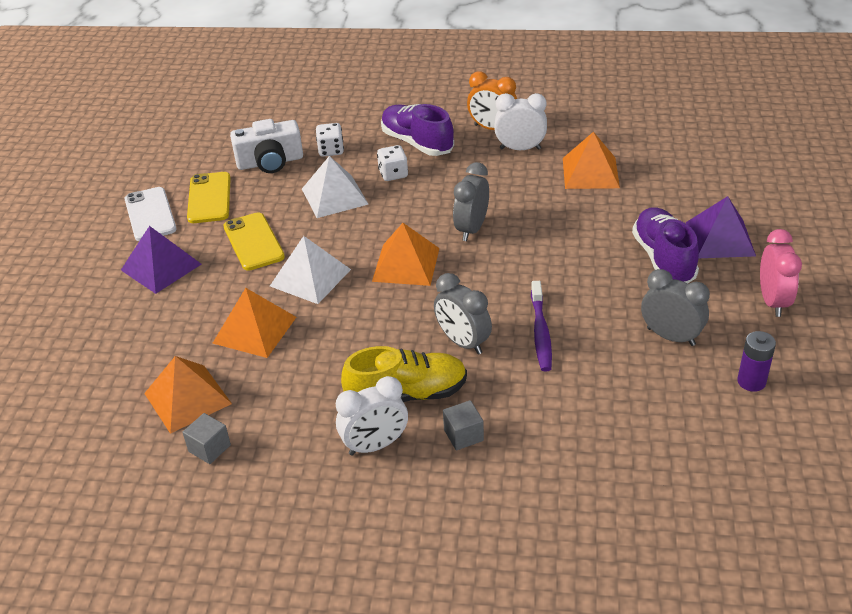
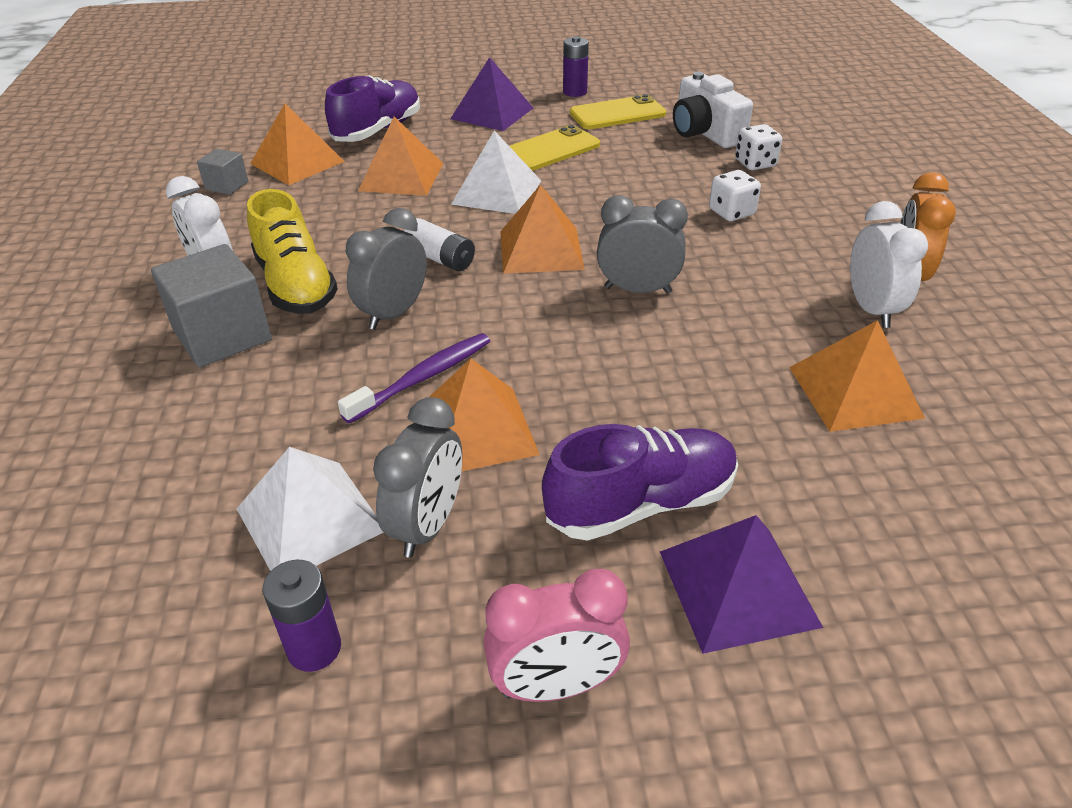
camera: 75 degrees right, 0 degrees up
white phone [125,187,177,241] -> purple battery [563,36,589,97]
white pyramid [302,156,369,218] -> white pyramid moved to [237,447,384,571]
purple shoe [381,104,454,156] -> purple shoe moved to [325,75,420,142]
grey cube [443,400,484,450] -> grey cube [151,244,272,368], size x1.93
purple toothbrush [531,281,552,371] -> purple toothbrush turned 150 degrees clockwise [338,333,490,423]
none -> white battery [404,218,475,271]
none -> orange pyramid [429,359,540,472]

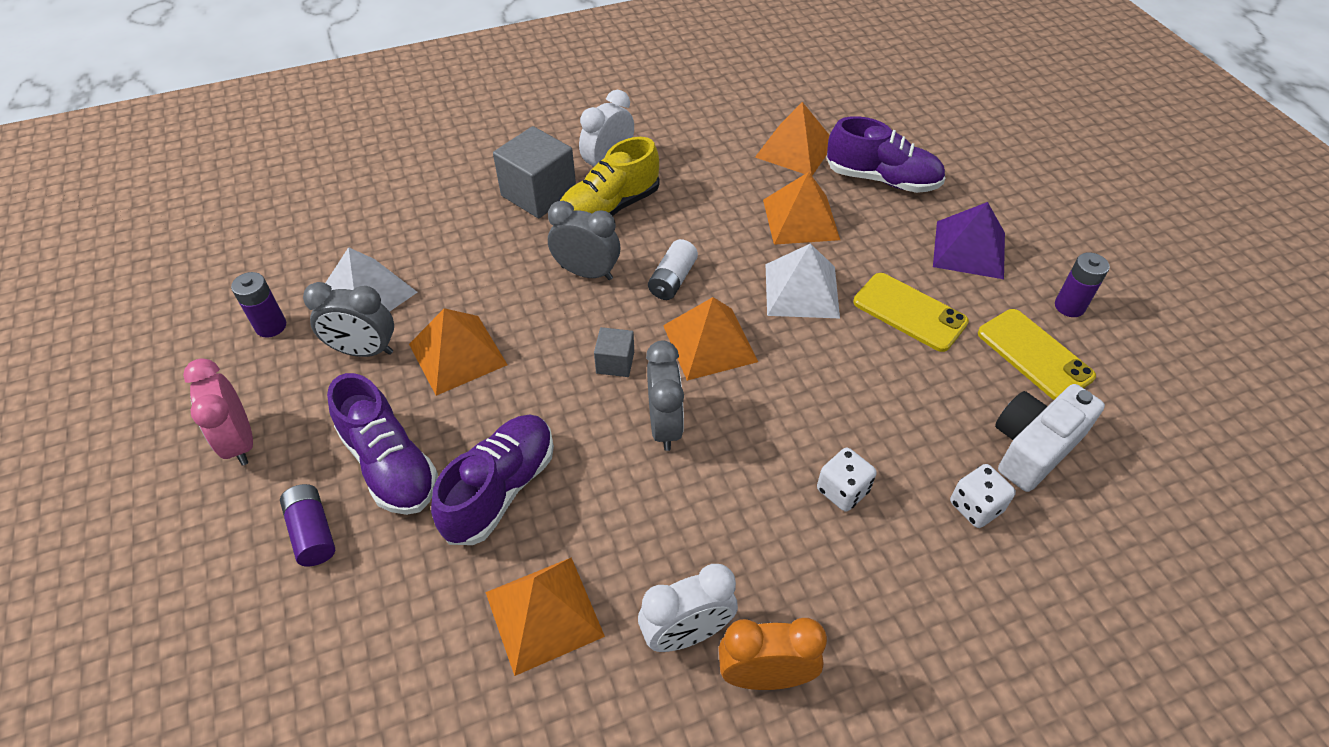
camera: 75 degrees right, 10 degrees up
grey cube [197,149,248,195] -> grey cube moved to [594,327,634,377]
purple toothbrush [338,333,490,423] -> none
purple pyramid [660,515,823,654] -> purple battery [280,484,335,566]
none -> purple shoe [431,414,554,545]

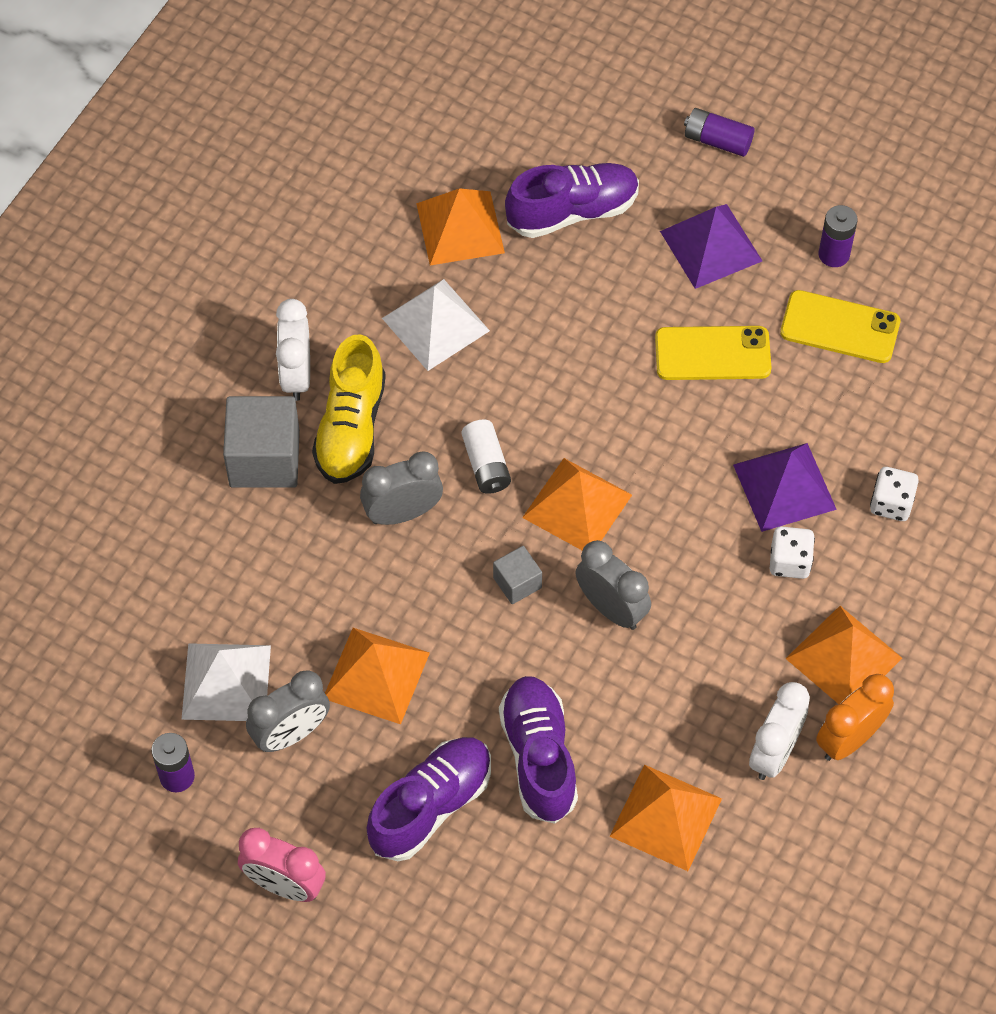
camera: 40 degrees left, 10 degrees up
purple battery [280,484,335,566] -> purple battery moved to [684,108,755,157]
purple shoe [327,373,438,515] -> purple shoe turned 60 degrees counterclockwise [367,737,491,861]
orange pyramid [763,172,840,245] -> orange pyramid moved to [785,606,902,704]
white pyramid [765,243,840,318] -> white pyramid moved to [382,279,490,371]
white camera [995,384,1105,492] -> none
none -> purple pyramid [733,443,837,532]

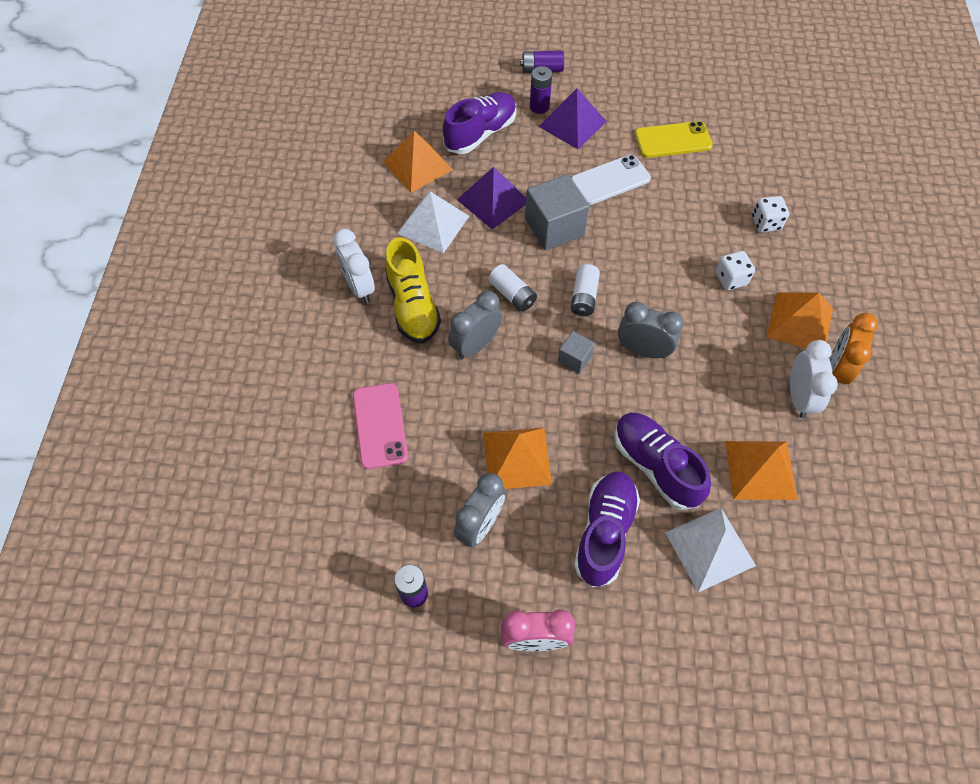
camera: 25 degrees left, 0 degrees up
white pyramid [181,643,271,721] -> white pyramid moved to [665,508,756,592]
grey cube [223,396,300,488] -> grey cube moved to [525,174,589,250]
orange pyramid [522,458,632,551] -> white battery [571,264,600,316]
yellow phone [655,326,771,380] -> white phone [571,154,651,205]
purple pyramid [733,443,837,532] -> purple pyramid moved to [457,167,526,229]
purple battery [819,205,858,267] -> purple battery moved to [530,66,552,114]
none -> pink phone [353,383,408,469]

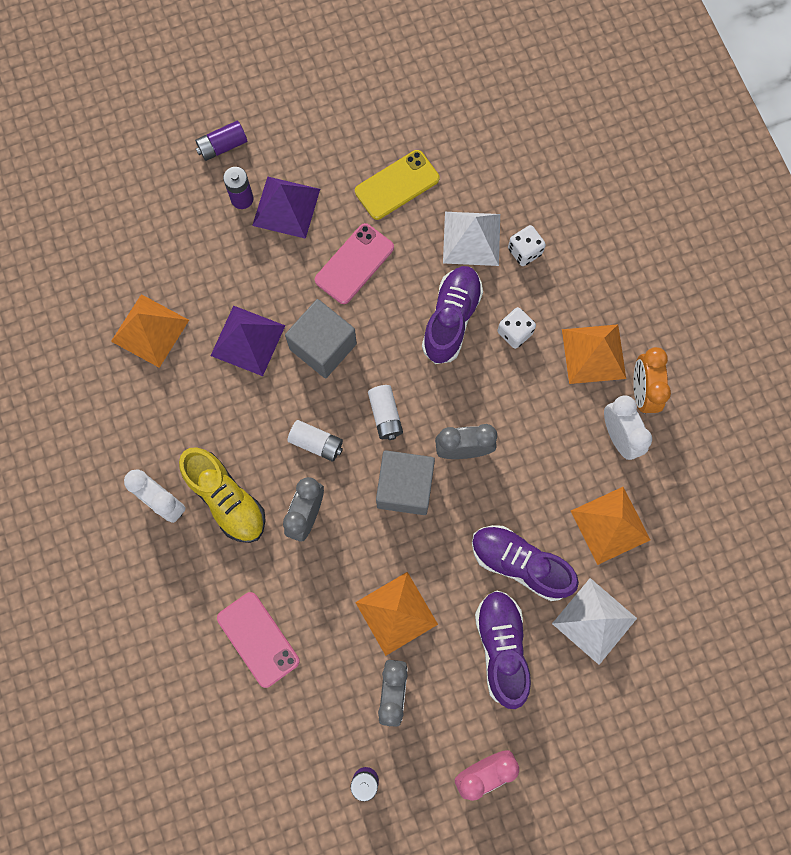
camera: 25 degrees left, 15 degrees up
white pyramid [397,191,469,253] -> white pyramid moved to [443,212,500,266]
purple shoe [443,92,516,154] -> purple shoe moved to [422,266,483,364]
grey cube [558,331,595,374] -> grey cube [376,450,435,515], size x1.93
white phone [571,154,651,205] -> pink phone [315,223,394,304]

